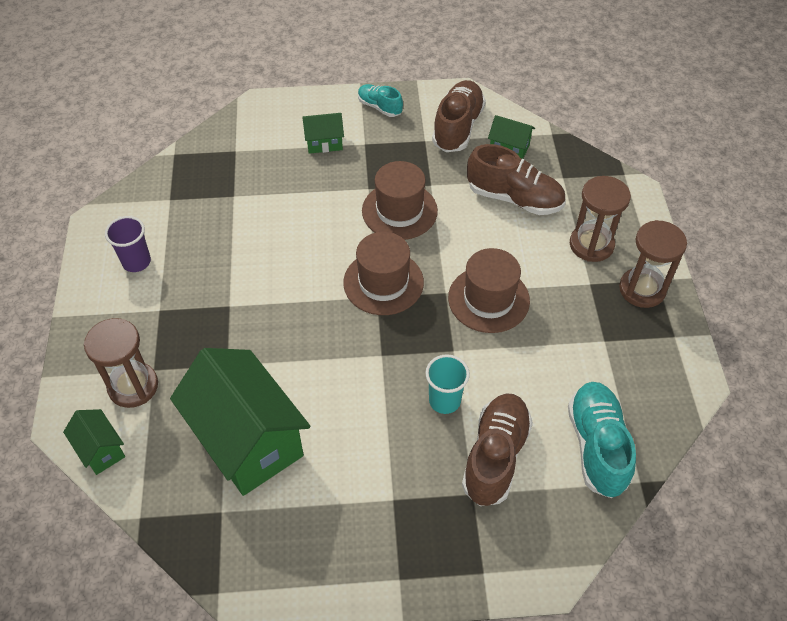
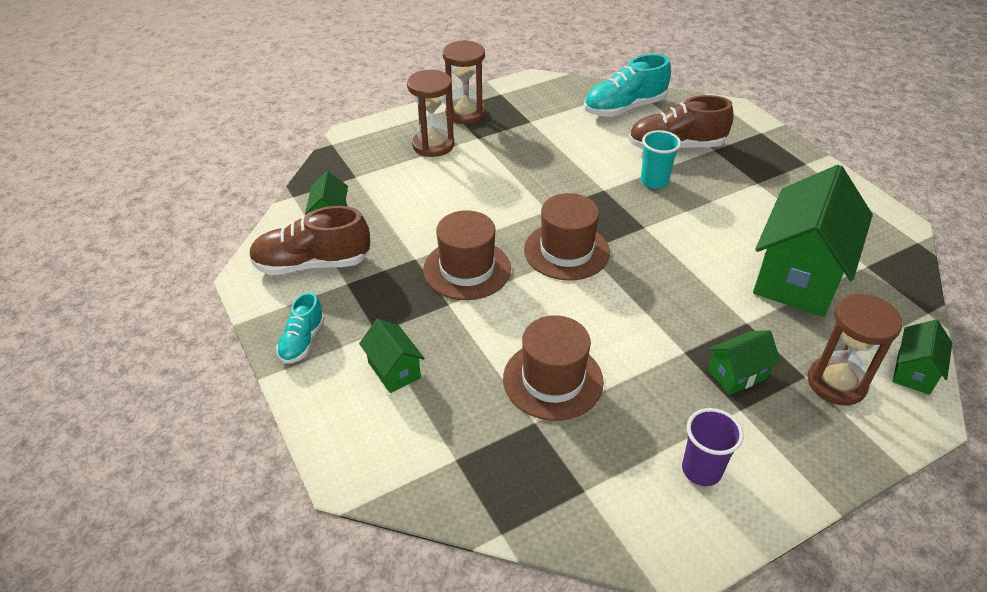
camera: 115 degrees left, 10 degrees down
brown hat [448,248,530,333] -> brown hat moved to [503,315,604,421]
brown shoe [467,144,565,215] -> none
none -> green house [708,330,780,395]

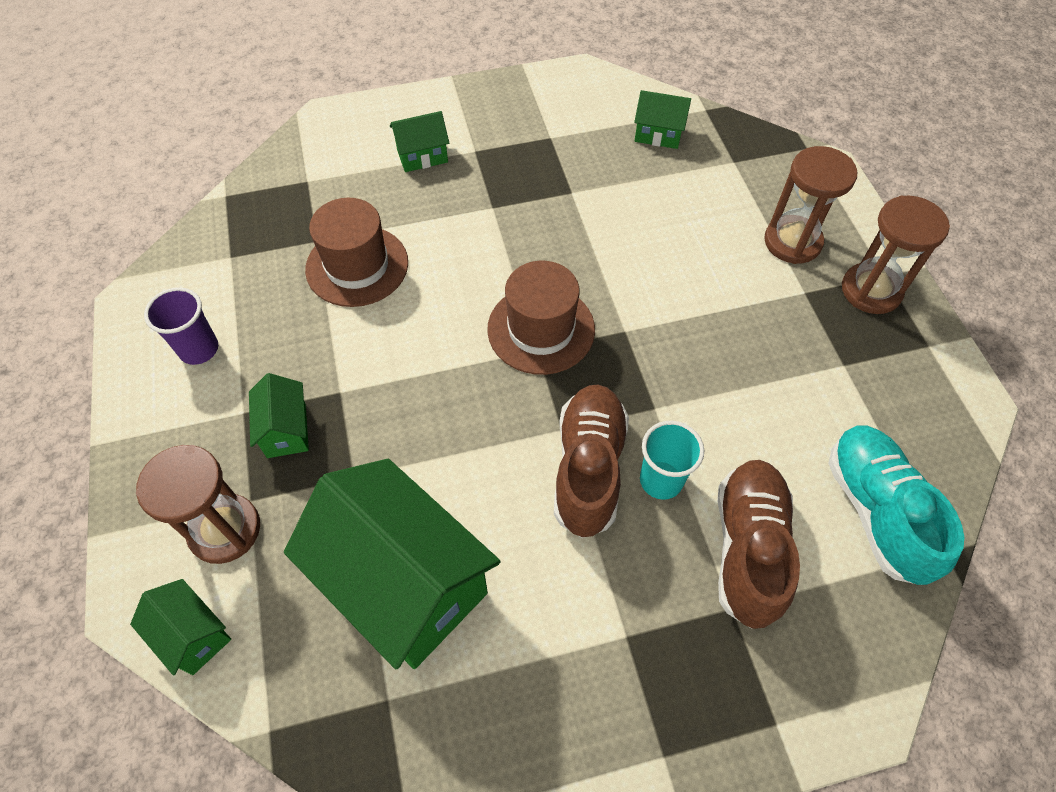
camera: 105 degrees right, 15 degrees up
brown shoe [249,206,370,275] -> brown shoe moved to [554,385,629,538]
turquoise shoe [276,292,325,364] -> none
brown hat [423,210,511,300] -> none

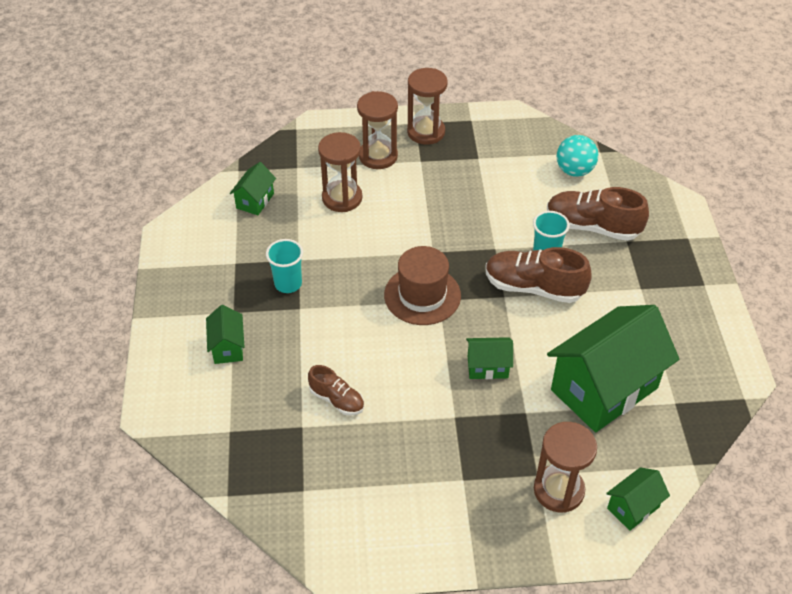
camera: 80 degrees left, 10 degrees down
purple cup [144,287,218,365] -> none
green house [249,373,309,458] -> green house moved to [466,337,513,379]
brown hat [305,198,408,307] -> brown shoe [308,365,364,415]
turquoise shoe [828,425,964,585] -> turquoise ball [557,135,598,177]
none -> turquoise cup [266,239,303,293]
none -> brown hourglass [318,132,362,212]

